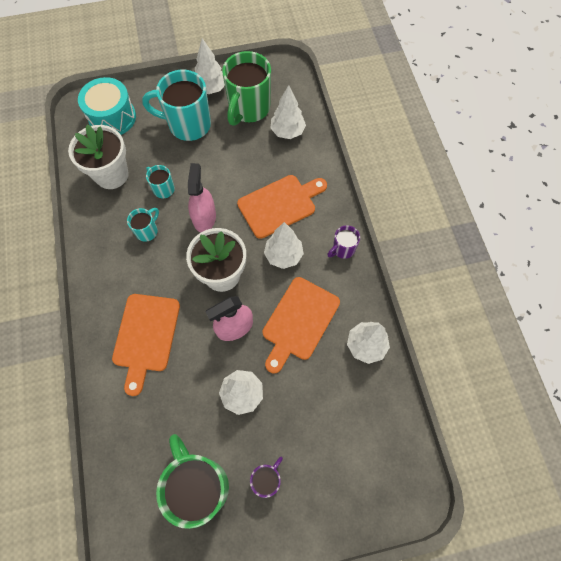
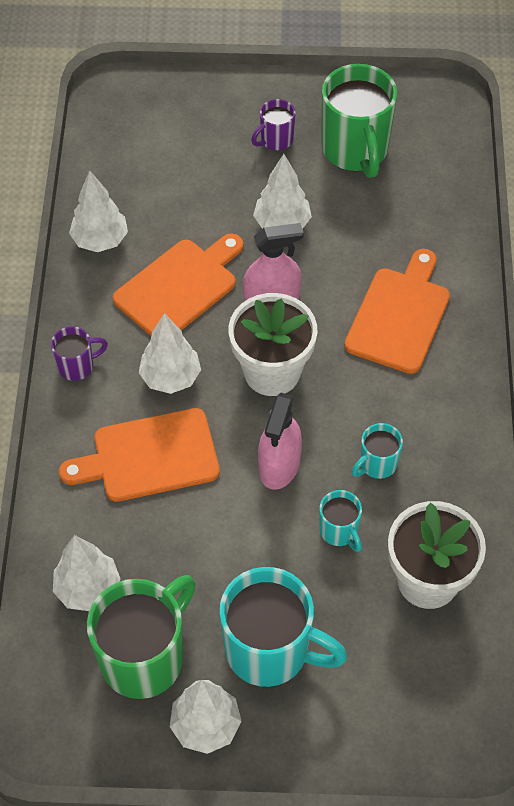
camera: 165 degrees left, 10 degrees down
turquoise drum [78,77,136,135] -> none

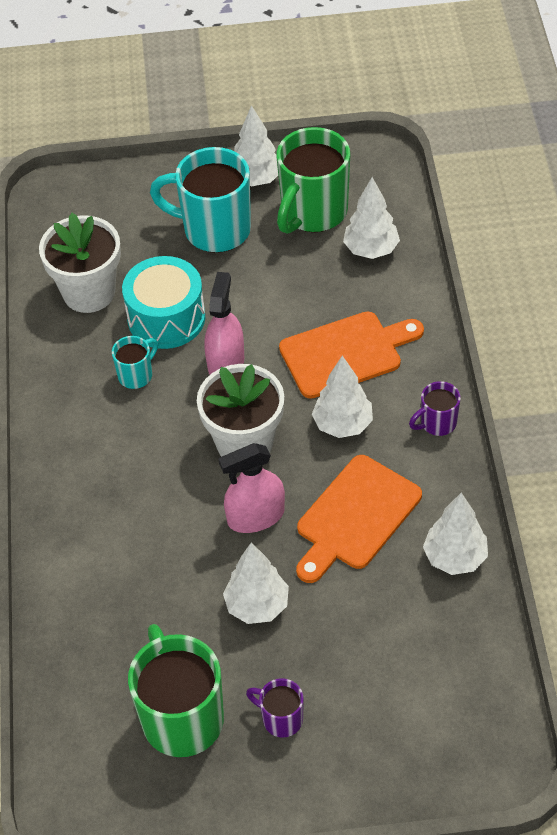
camera: 175 degrees right, 5 degrees down
purple mug [251,99,296,151] -> purple mug turned 105 degrees counterclockwise [246,678,304,738]
turquoise mug [320,490,362,552] -> turquoise drum [122,256,205,349]
orange cutting board [344,249,450,374] -> none

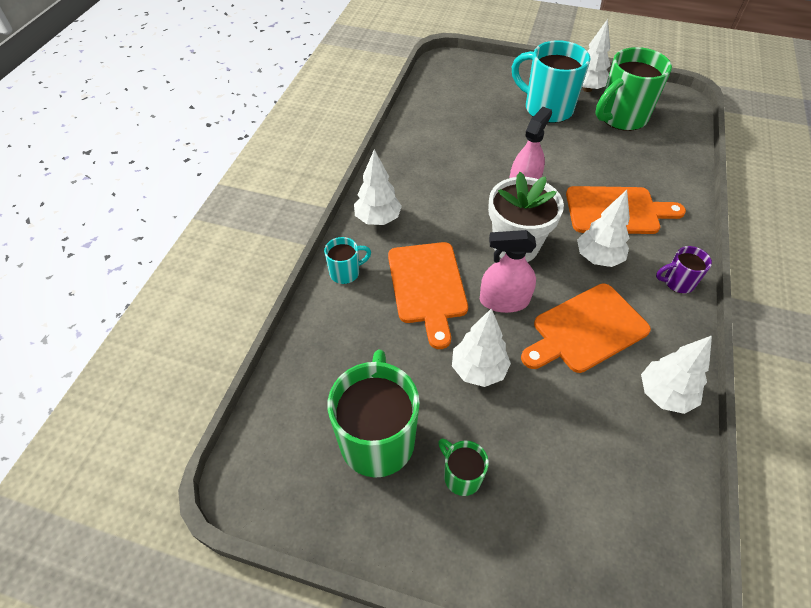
camera: 20 degrees right, 0 degrees up
white flower pot [39,213,121,313] -> none
turquoise mug [112,336,158,389] -> turquoise mug moved to [324,237,371,284]
turquoise drum [122,256,205,349] -> none
purple mug [246,678,304,738] -> green mug [438,438,489,496]
white tree [343,177,400,259] -> white tree moved to [354,149,402,225]
none -> orange cutting board [388,242,468,349]

